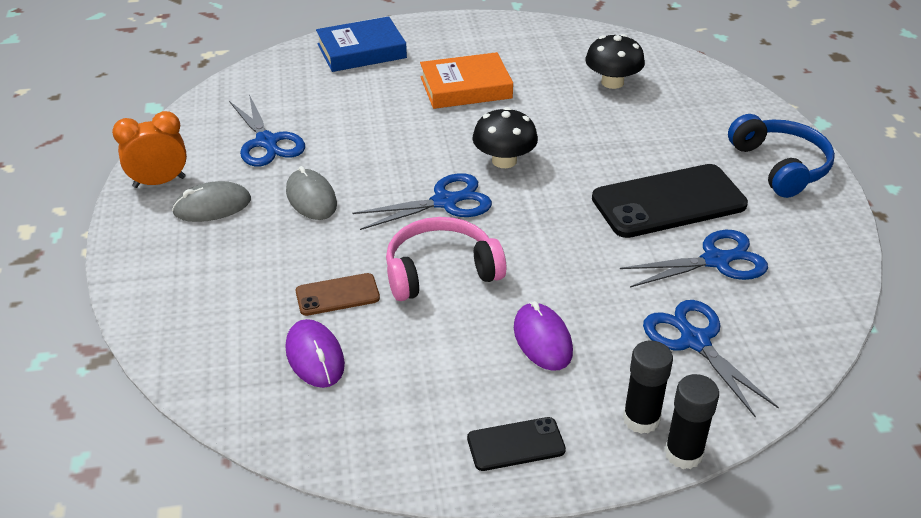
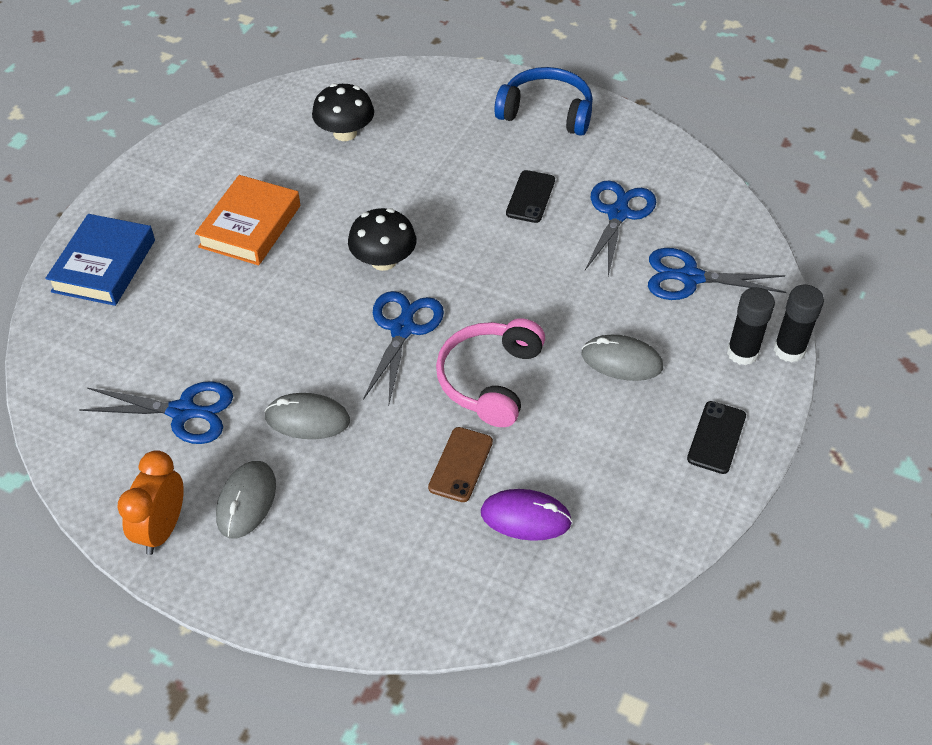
camera: 55 degrees left, 10 degrees up
purple mouse [514,301,573,371] -> grey mouse [582,335,663,381]
black phone [592,164,748,238] -> black phone [506,170,555,223], size x0.50

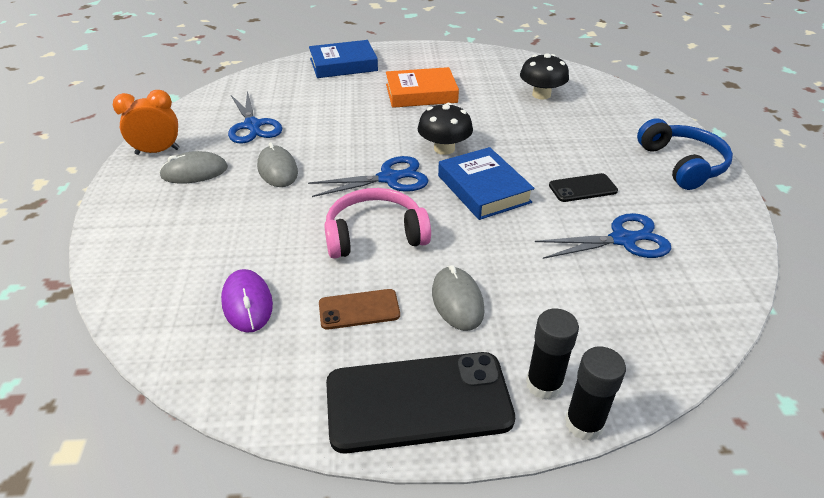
camera: 60 degrees right, 10 degrees down
brown phone [428,427,493,502] -> brown phone moved to [319,289,400,330]
blue scissors [648,248,787,300] -> none
black phone [687,401,746,474] -> black phone [326,352,515,454], size x1.99
none -> blue book [438,147,534,220]

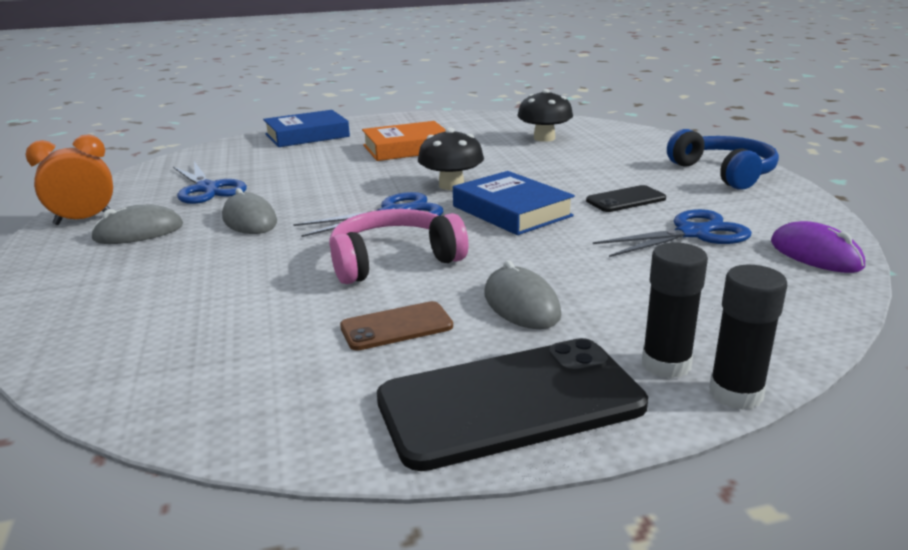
camera: 10 degrees left, 15 degrees down
purple mouse [221,269,273,333] -> purple mouse moved to [771,221,865,273]

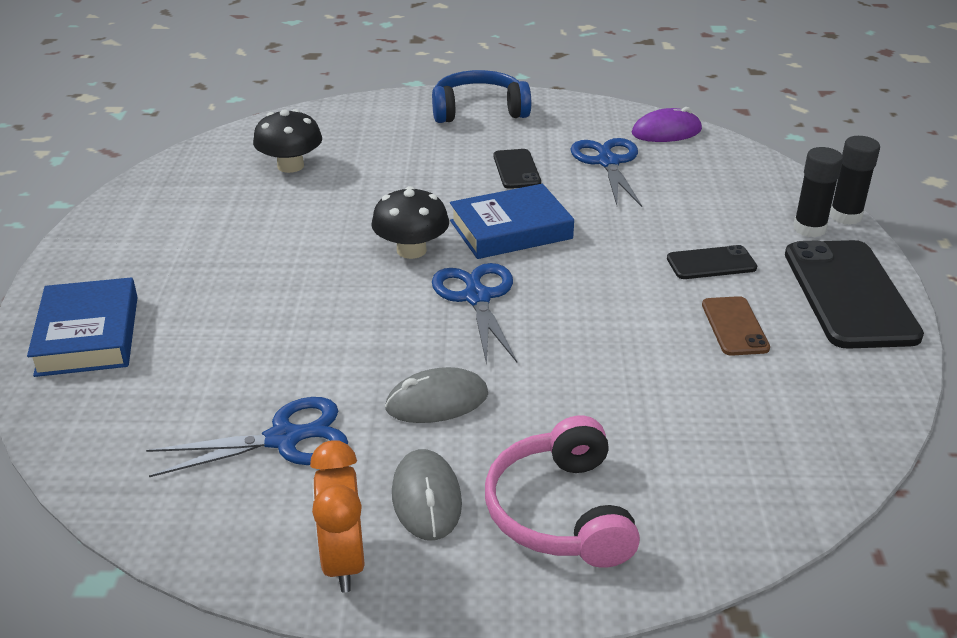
camera: 75 degrees left, 10 degrees up
pink headphones [329,209,469,284] -> pink headphones moved to [485,416,640,568]
orange book [362,121,445,161] -> none
grey mouse [484,260,561,329] -> black phone [667,245,757,279]

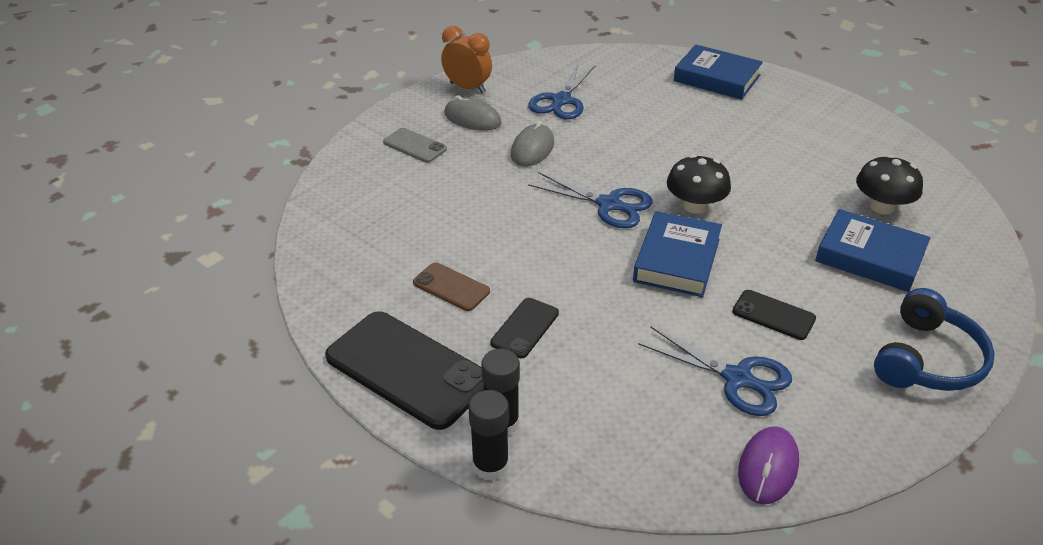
camera: 130 degrees right, 5 degrees up
pink headphones [485,416,640,568] -> grey phone [383,128,447,163]
none -> blue book [815,209,930,292]

